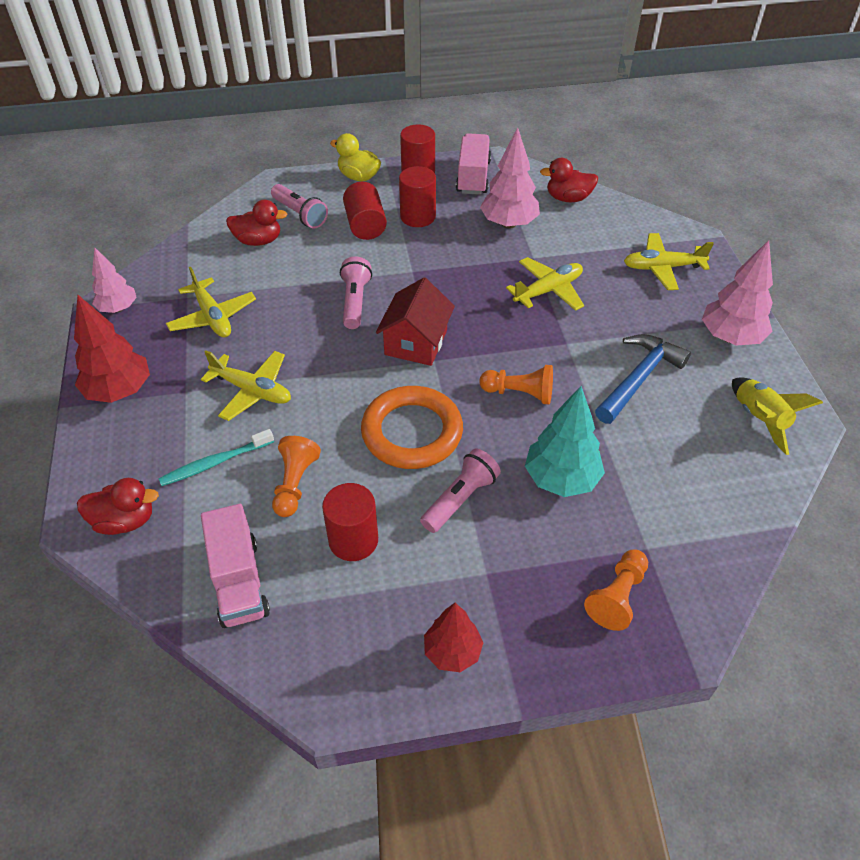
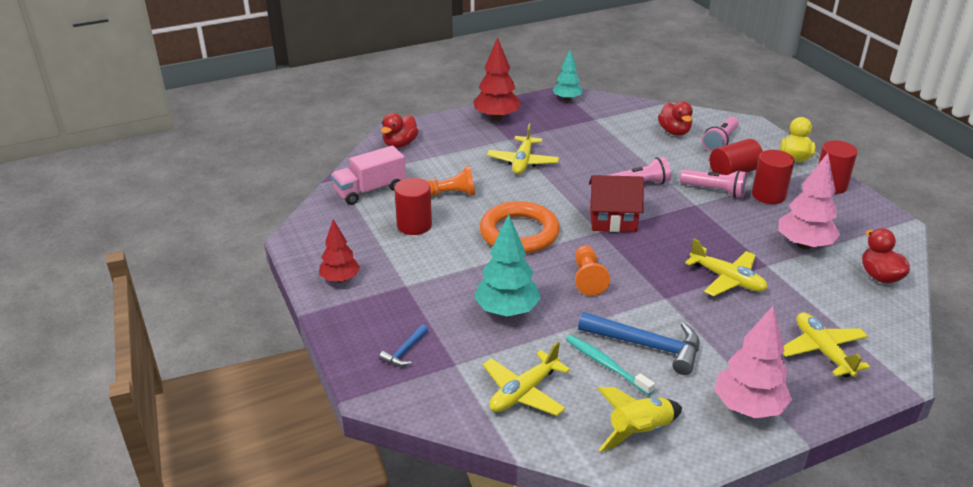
camera: 75 degrees right, 15 degrees down
red duck [77,478,159,535] -> red duck turned 45 degrees clockwise [381,113,418,148]
pink tree [92,247,137,313] -> turquoise tree [552,50,583,101]
turquoise toothbrush [159,429,274,486] -> turquoise toothbrush moved to [566,335,655,395]
yellow plane [166,267,256,338] -> yellow plane moved to [483,342,570,416]
pink flashlight [420,449,501,533] -> pink flashlight moved to [680,169,748,198]
pink truck [456,133,491,195] -> none
orange pawn [584,549,648,631] -> blue hammer [379,325,428,366]

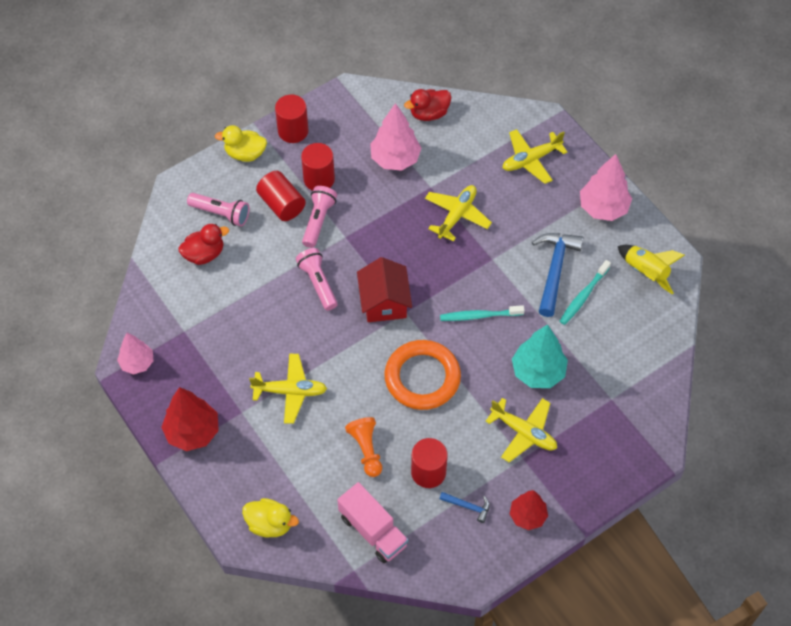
camera: 100 degrees left, 25 degrees up
blue hammer [379,325,428,366] -> blue hammer moved to [440,492,490,523]
red duck [381,113,418,148] -> yellow duck [242,498,299,538]
yellow plane [483,342,570,416] -> yellow plane moved to [485,398,557,462]
turquoise tree [552,50,583,101] -> pink tree [117,333,153,375]
orange pawn [575,246,610,296] -> turquoise toothbrush [440,305,525,321]

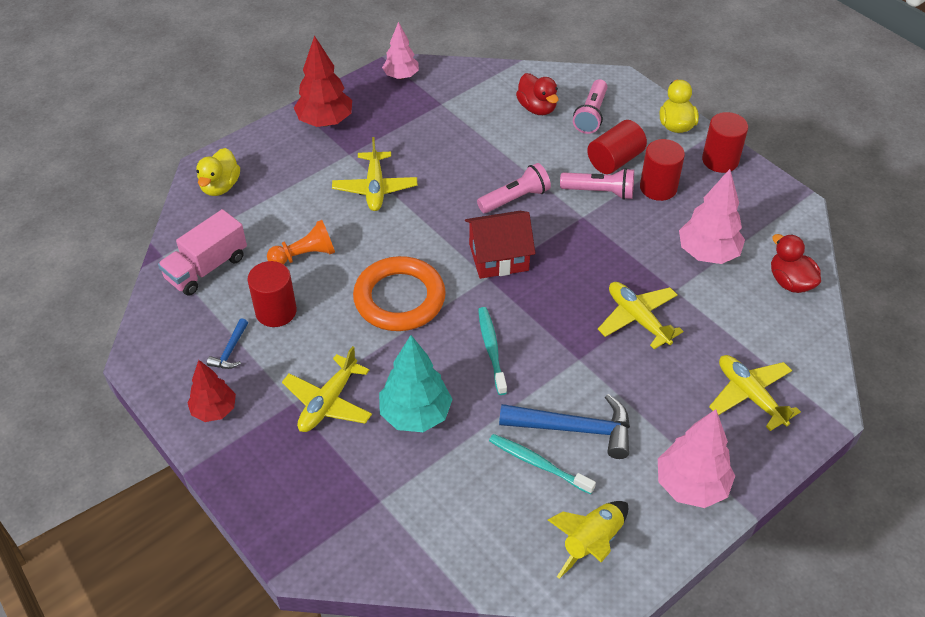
camera: 85 degrees right, 10 degrees down
yellow plane [425,185,492,242] -> yellow plane turned 150 degrees counterclockwise [598,282,683,349]

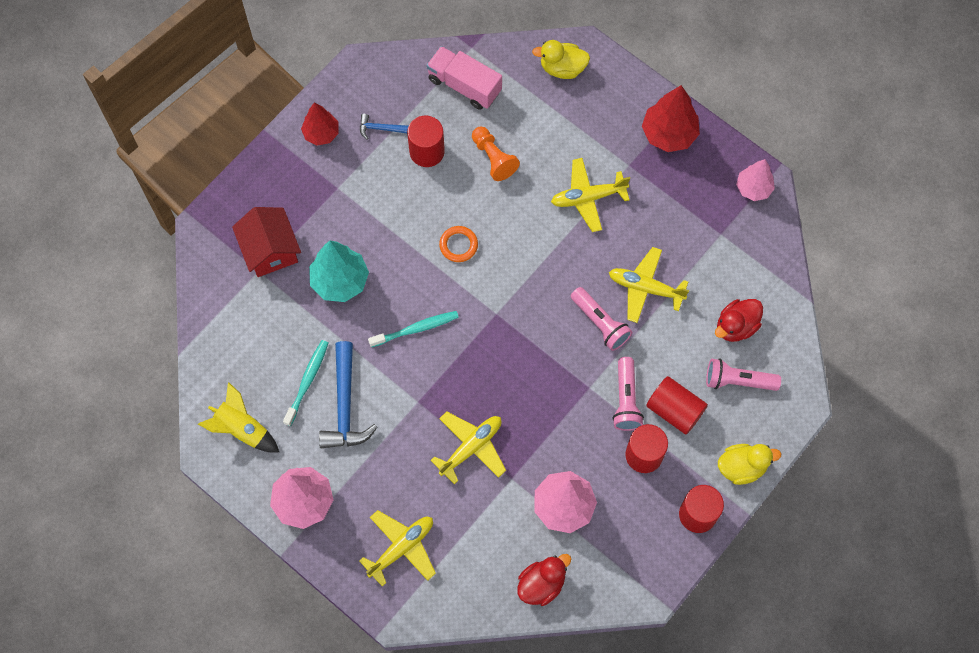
camera: 80 degrees right, 20 degrees up
yellow plane [282,346,372,432] -> yellow plane moved to [609,247,689,323]
orange ring [353,256,446,331] -> orange ring [439,226,478,262], size x0.48
red house [465,211,536,279] -> red house moved to [232,207,301,277]

